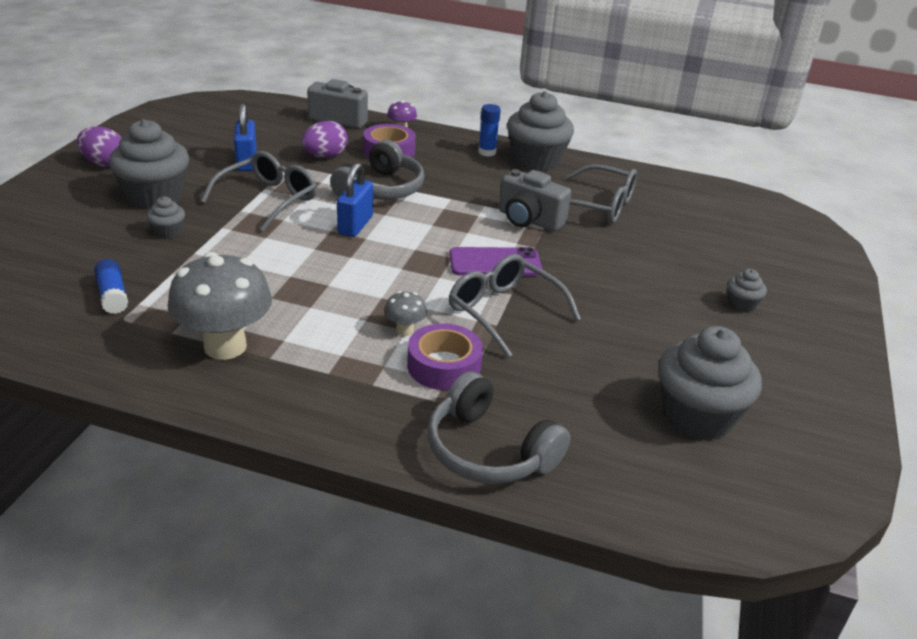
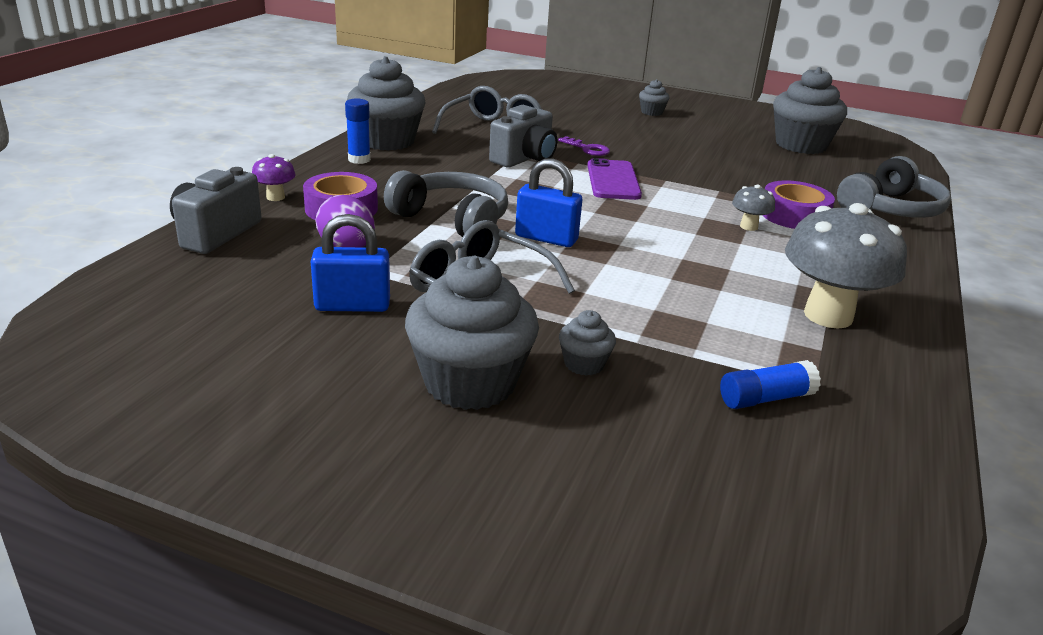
camera: 85 degrees left, 5 degrees down
purple egg [77,126,122,167] -> none
grey glasses [449,254,581,358] -> none
none -> purple key [558,136,610,156]

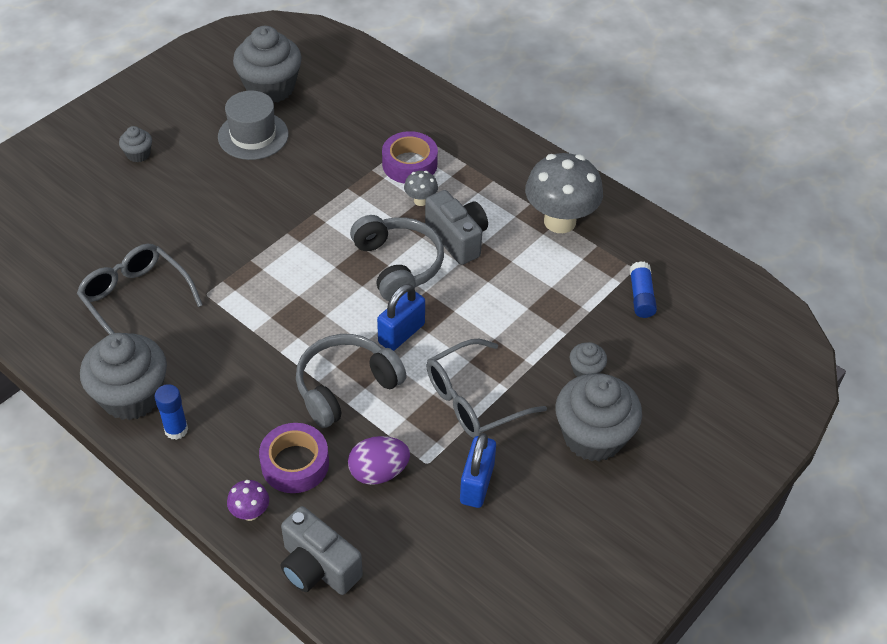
camera: 70 degrees left, 20 degrees up
grey camera [489,105,557,167] -> grey camera moved to [425,190,488,265]
purple key [558,136,610,156] -> none
purple phone [587,158,642,200] -> none
grey headphones [837,156,951,218] -> grey headphones moved to [350,215,444,301]
none -> grey hat [218,90,289,160]

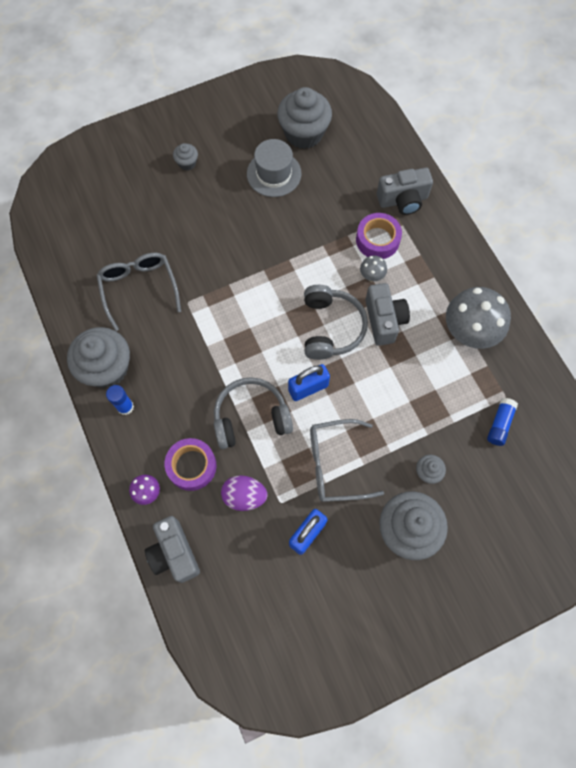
camera: 25 degrees right, 20 degrees up
none -> grey camera [377,168,433,215]

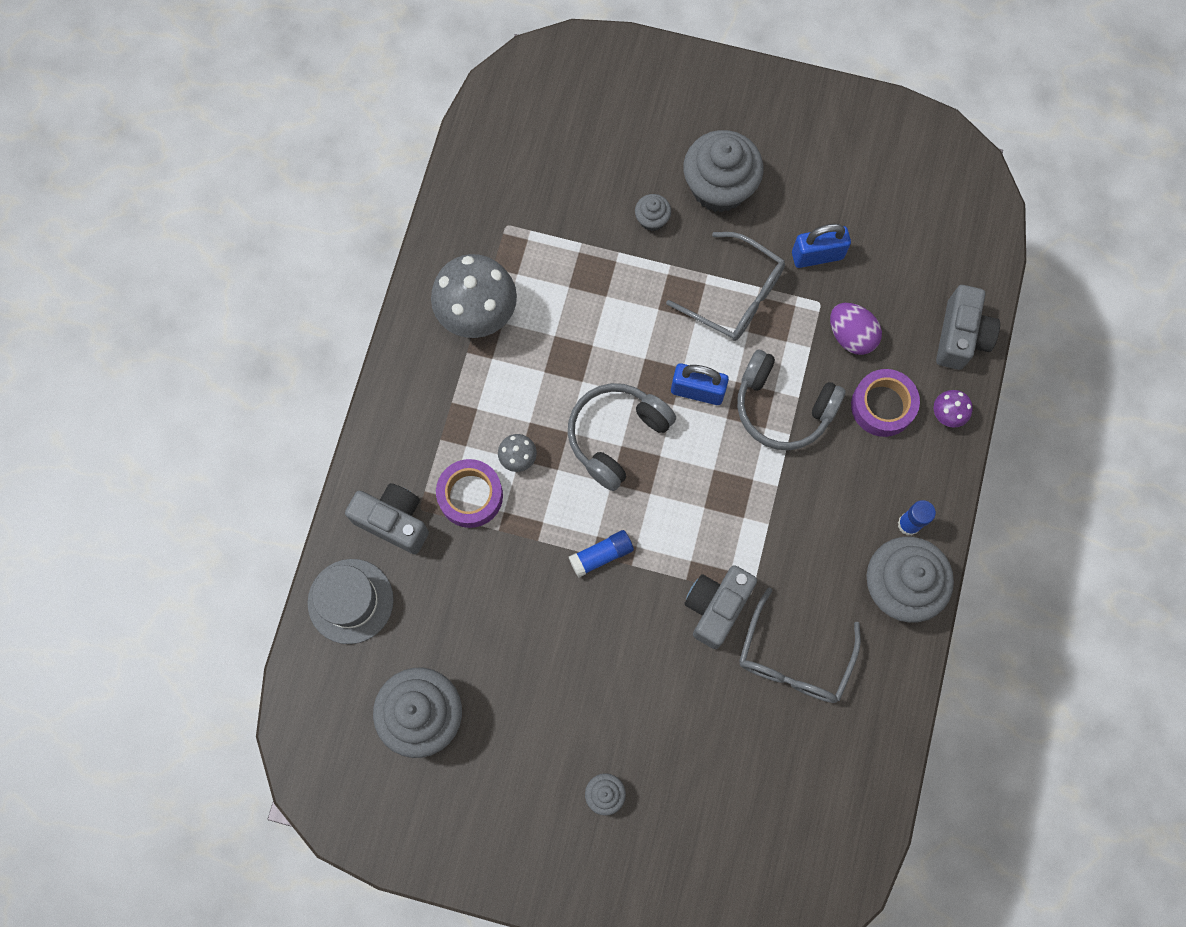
camera: 140 degrees left, 5 degrees up
grey hat [247,139,301,197] -> grey hat moved to [308,559,394,644]
grey camera [365,283,410,346] -> grey camera moved to [684,565,757,649]
blue glue stick [487,398,518,446] -> blue glue stick moved to [569,530,634,578]

